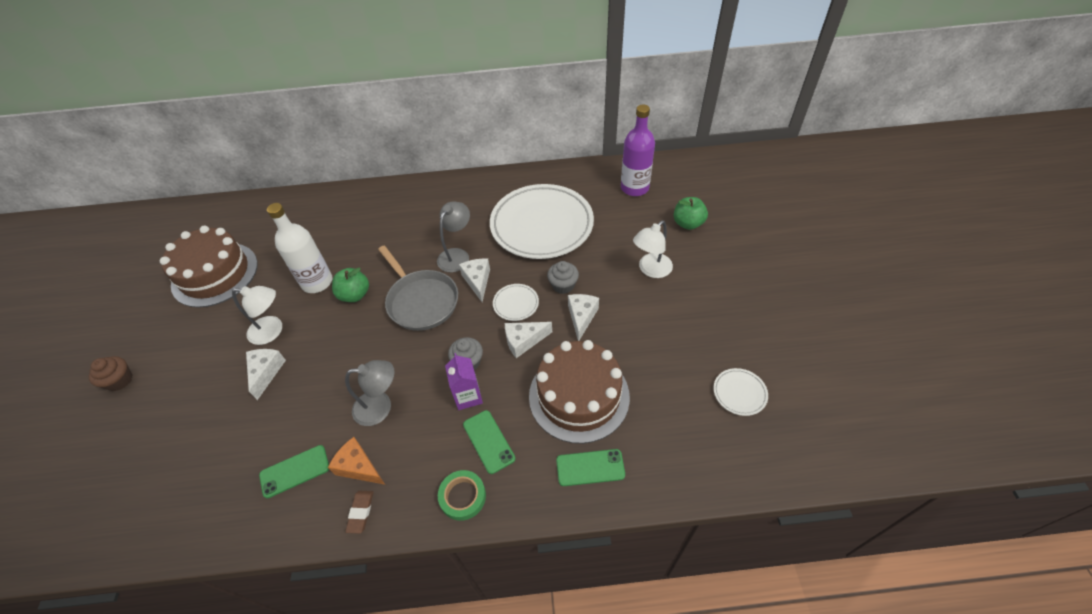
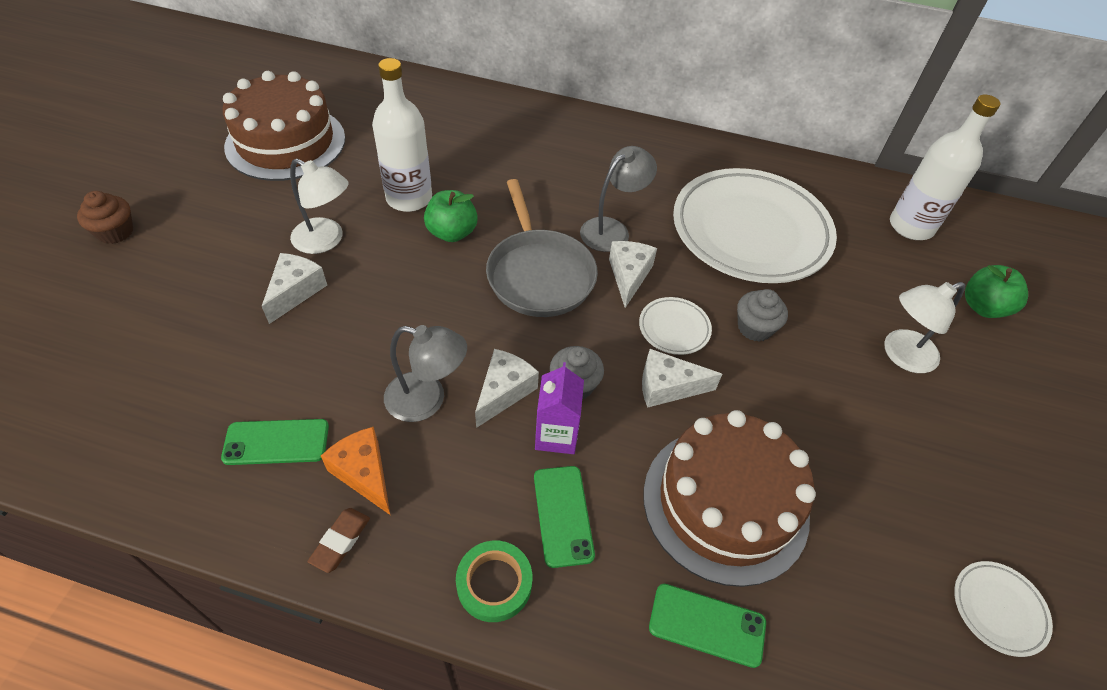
camera: 15 degrees right, 0 degrees up
white cheese [568,294,599,341] -> white cheese moved to [475,349,539,428]
purple bottle [621,105,655,196] -> white bottle [890,95,1000,240]

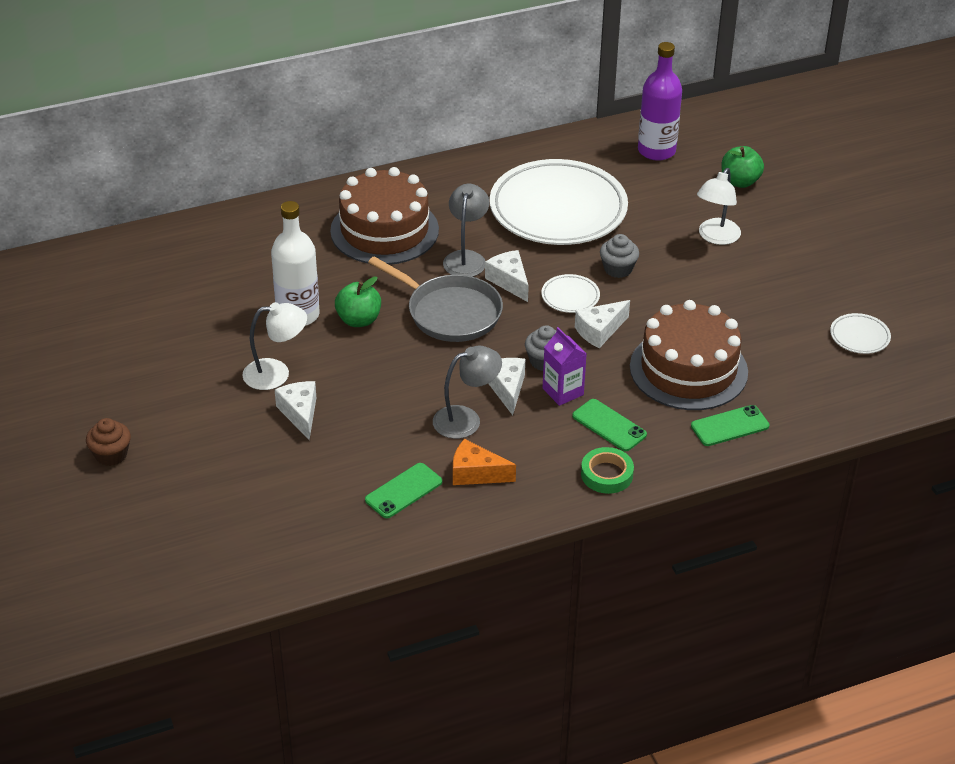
camera: 35 degrees left, 10 degrees down
brown cake [223,71,345,181] -> brown cake moved to [330,167,439,265]
brown eraser [308,508,370,573] -> none
white bottle [890,95,1000,240] -> purple bottle [638,42,682,161]

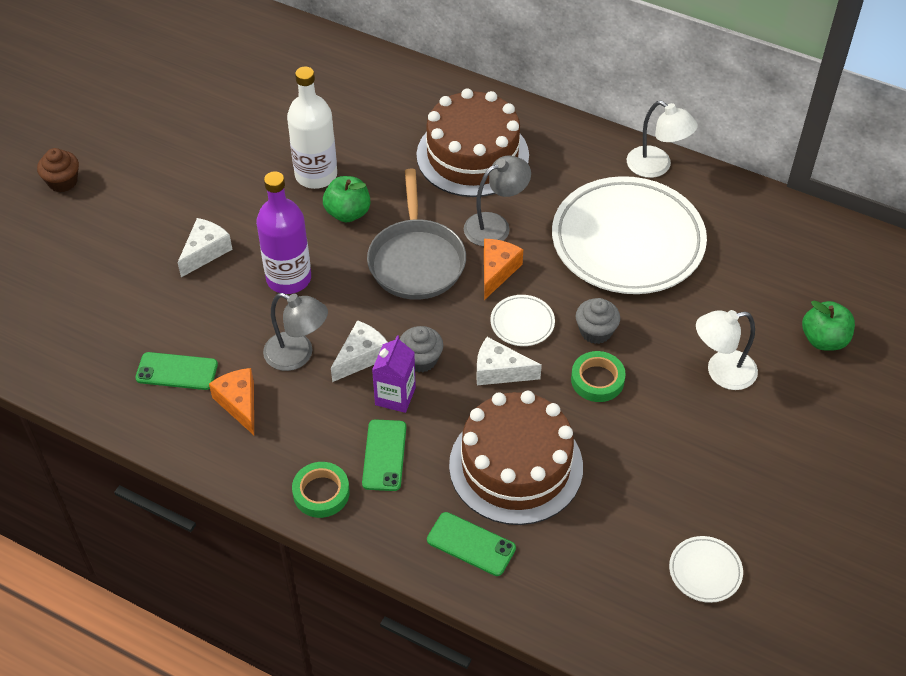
camera: 50 degrees right, 10 degrees up
white lamp [243,302,307,390] -> white lamp moved to [627,101,698,178]
white cheese [485,250,529,302] -> orange cheese [484,239,523,300]
purple bottle [638,42,682,161] -> purple bottle moved to [256,171,311,294]
none -> green tape [571,351,626,402]

